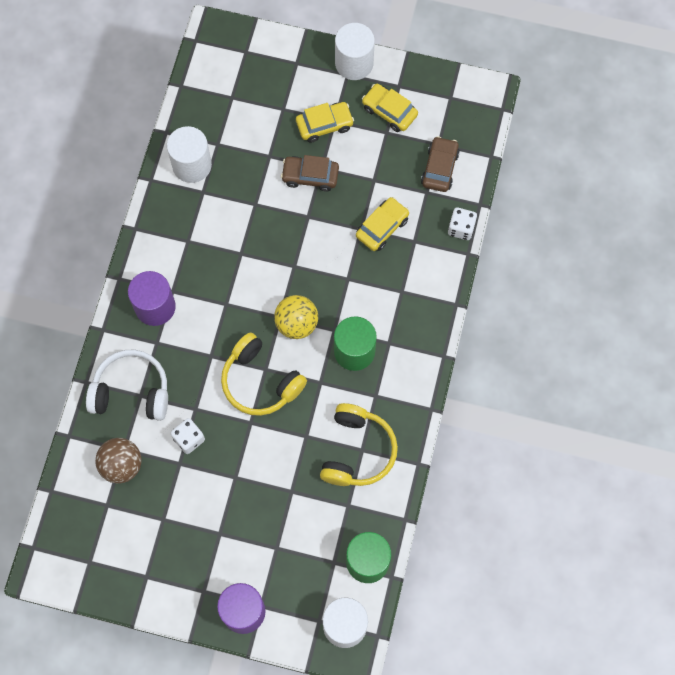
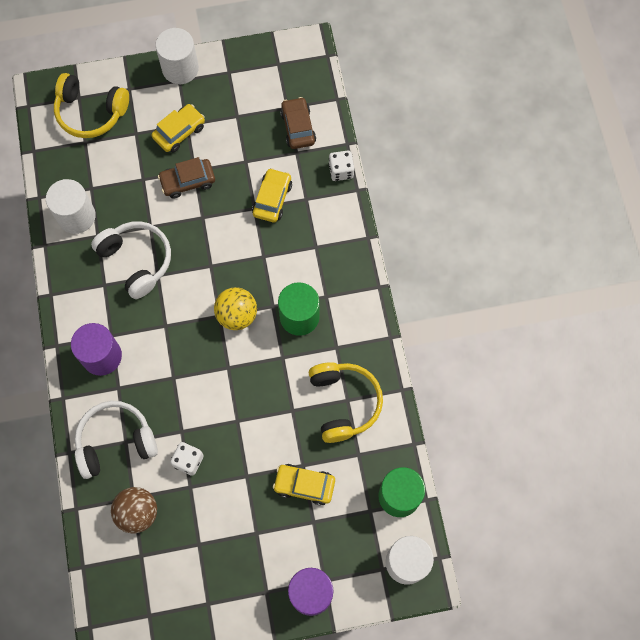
camera: 25 degrees left, 0 degrees up
yellow headphones [221,333,307,416] -> yellow headphones moved to [54,73,129,138]
yellow car [362,84,418,132] -> yellow car moved to [273,464,335,506]
none -> white headphones [91,221,171,299]

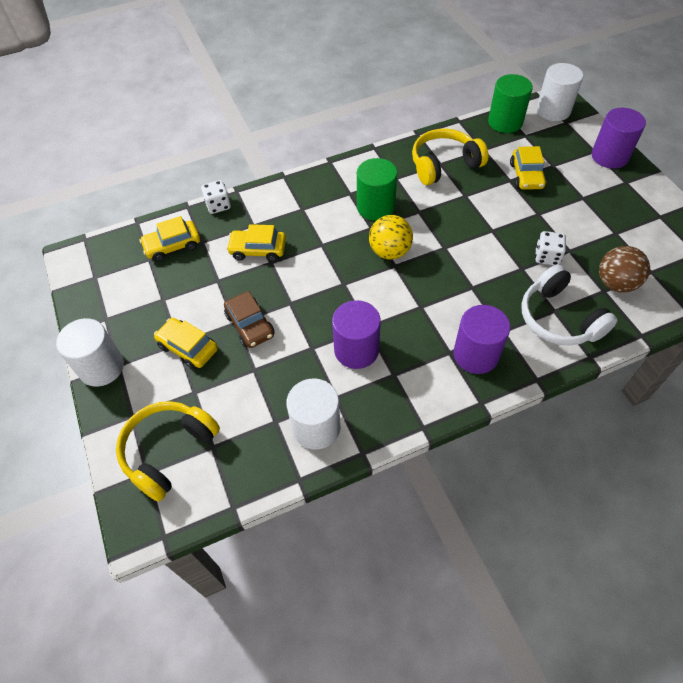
camera: 100 degrees left, 15 degrees down
yellow headphones [54,73,129,138] -> yellow headphones turned 150 degrees counterclockwise [116,401,220,502]
white headphones [91,221,171,299] -> purple cylinder [332,300,381,369]
brown car [280,97,316,149] -> yellow car [140,216,200,262]

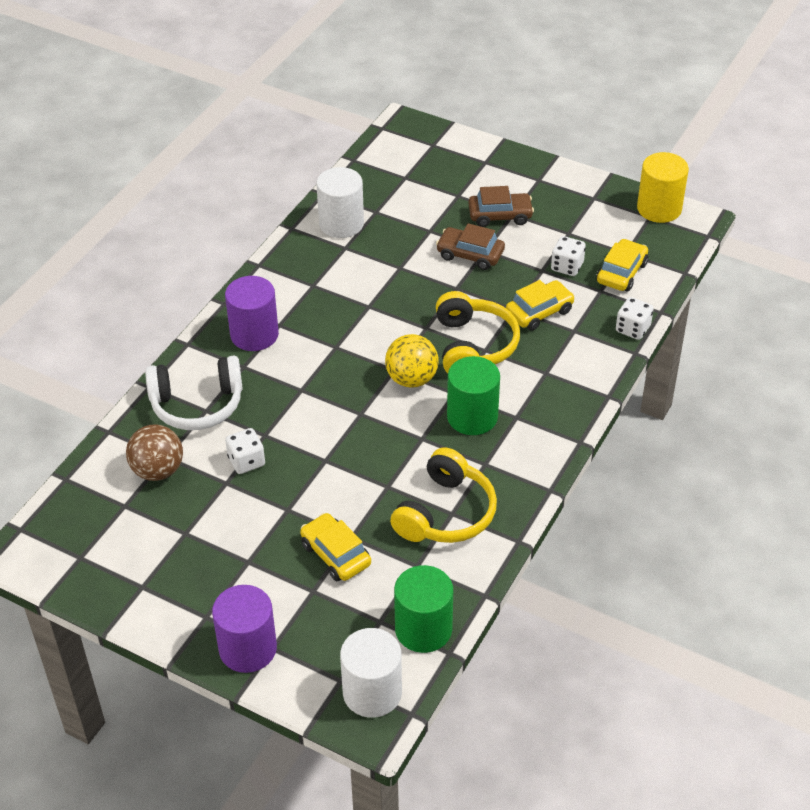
camera: 140 degrees right, 10 degrees down
white cylinder [56,318,124,387] -> none
yellow headphones [116,401,220,502] -> yellow headphones moved to [436,291,520,373]
yellow car [154,318,218,370] -> brown car [468,186,534,227]
purple cylinder [332,300,381,369] -> none
white headphones [521,264,617,346] -> white headphones turned 150 degrees clockwise [145,356,243,430]
none -> white dice [551,236,586,276]
none -> yellow cylinder [637,152,689,223]

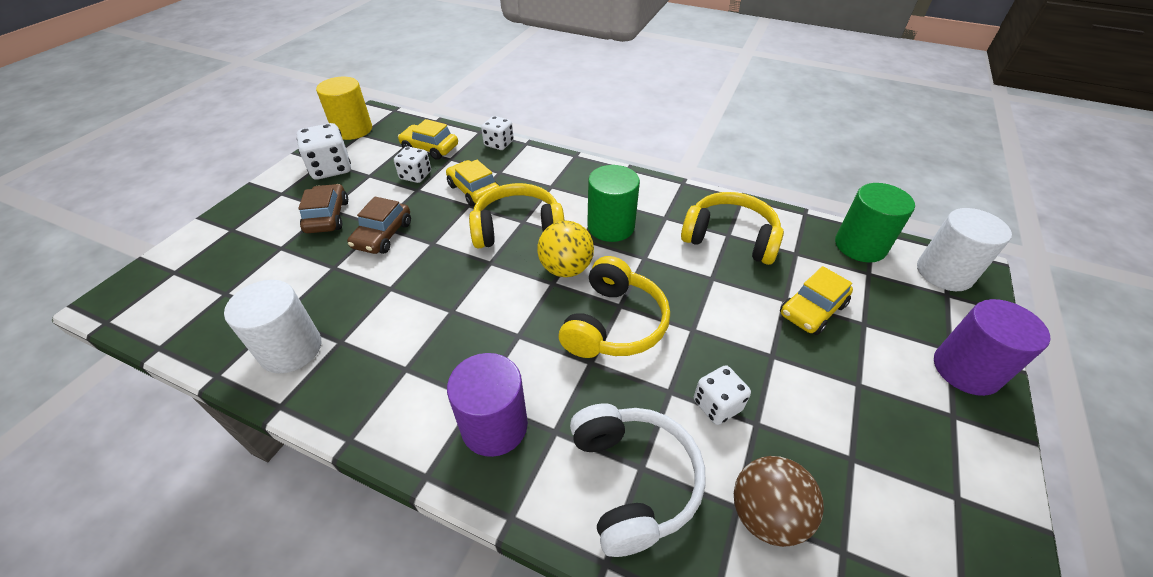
camera: 95 degrees left, 0 degrees up
none -> white dice [296,123,351,180]
none -> yellow headphones [559,256,670,358]

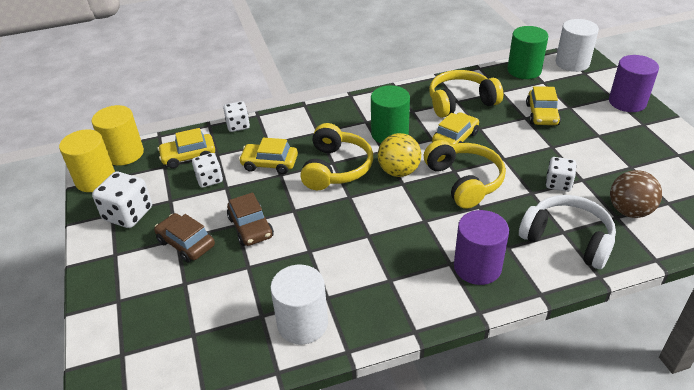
camera: 40 degrees left, 5 degrees down
yellow headphones [469,183,565,248] -> yellow headphones turned 150 degrees clockwise [300,123,373,190]
none -> yellow cylinder [92,105,144,166]
none -> yellow car [432,112,479,144]

